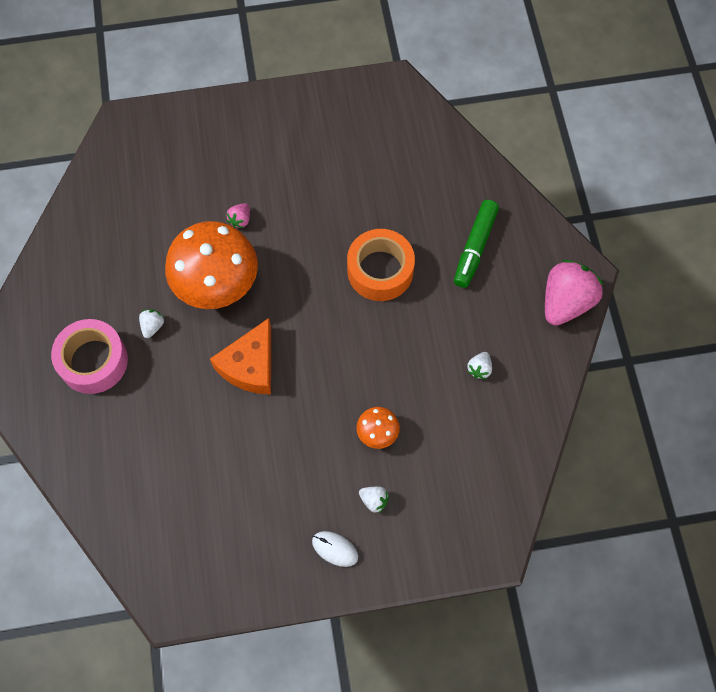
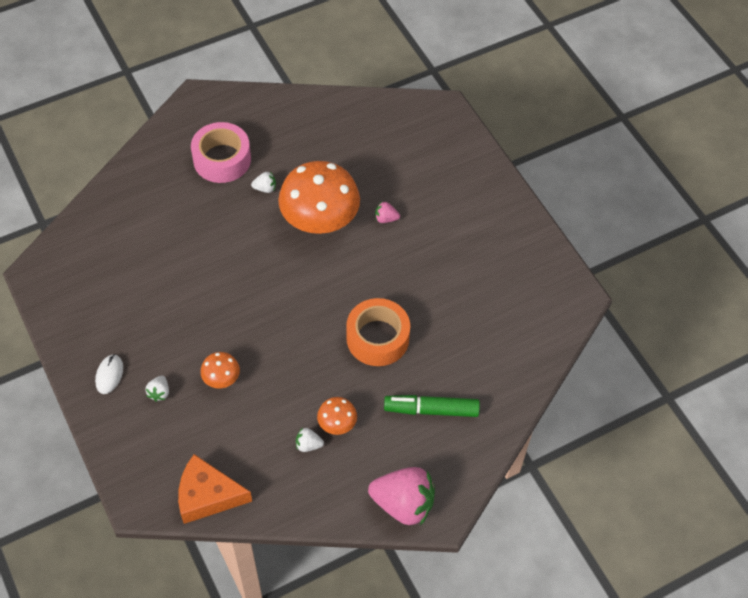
camera: 70 degrees right, 10 degrees down
orange cheese [210,318,271,394] -> orange cheese moved to [178,454,252,524]
none -> orange mushroom [317,397,357,435]

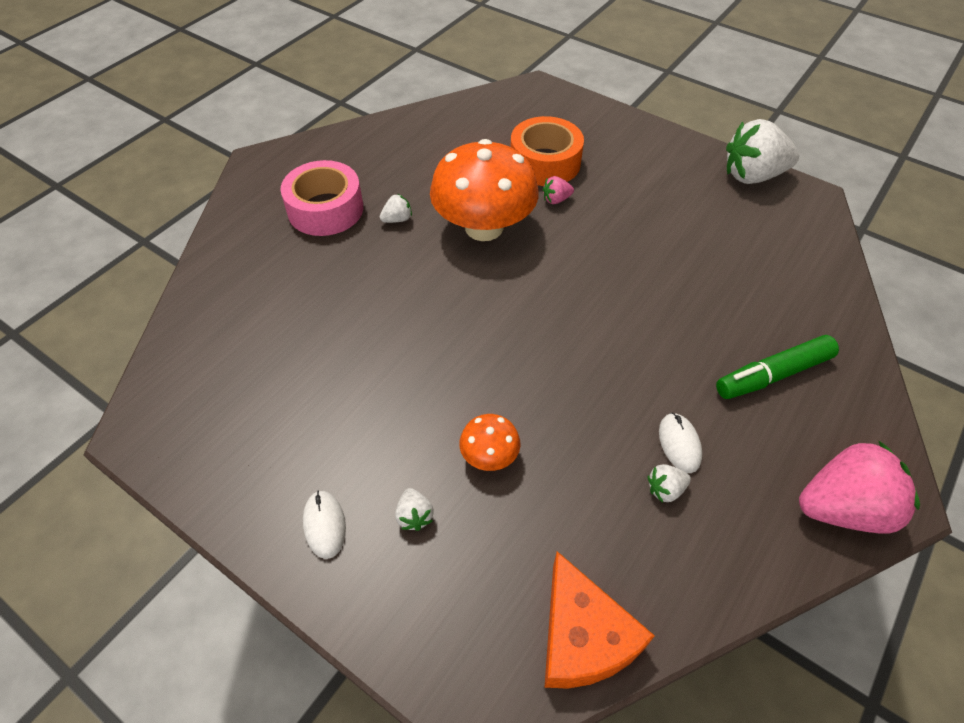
camera: 25 degrees left, 5 degrees down
orange cheese [178,454,252,524] -> orange cheese turned 90 degrees counterclockwise [544,551,655,689]
orange mushroom [317,397,357,435] -> white mouse [659,413,702,473]
orange tape [346,298,410,366] -> orange tape moved to [511,116,584,186]
none -> white strawberry [726,119,799,184]

